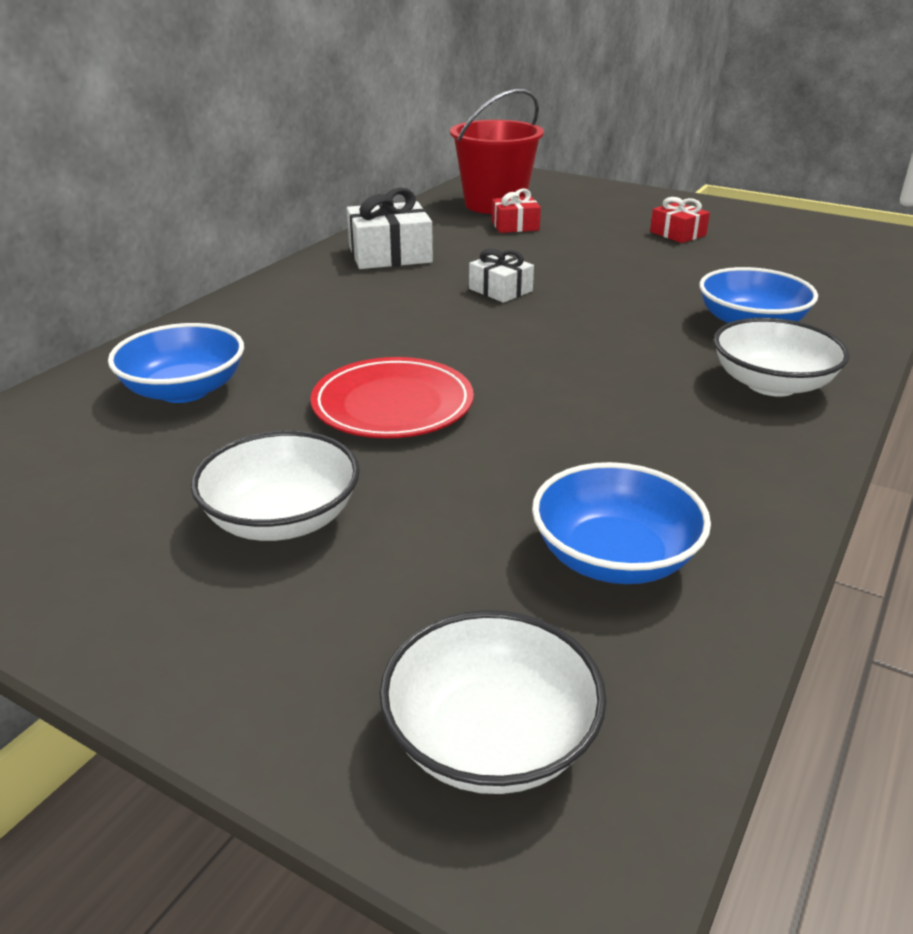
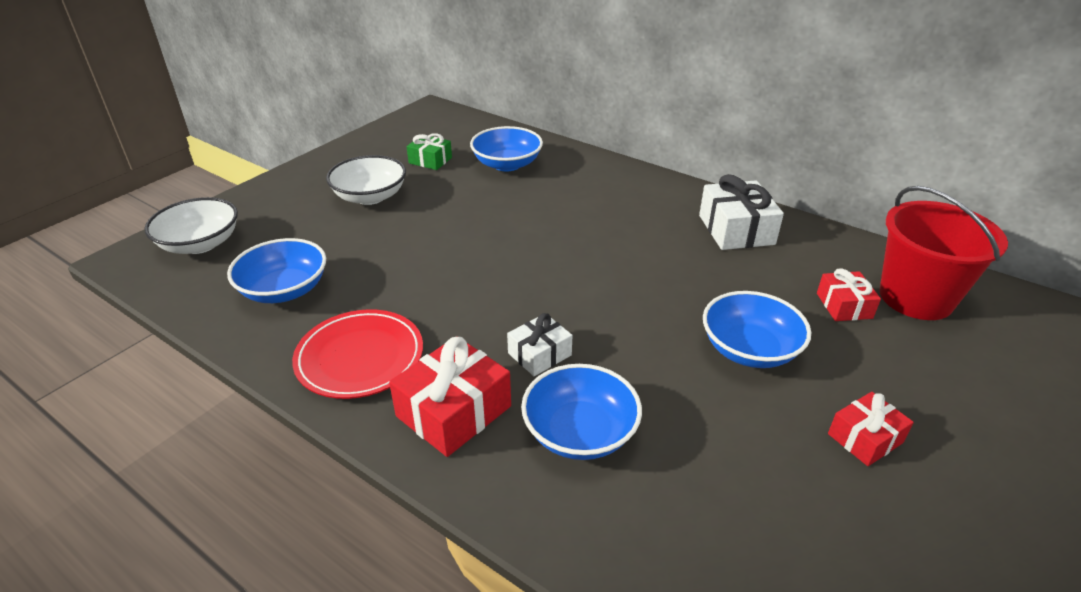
camera: 95 degrees right, 5 degrees up
red plate [310,357,474,438] -> red plate moved to [292,309,423,399]
white gift [469,249,534,303] -> white gift moved to [507,313,573,376]
white bowl [714,318,850,397] -> red gift [389,336,511,457]
none -> green gift [406,133,452,170]
none -> blue bowl [703,291,811,368]

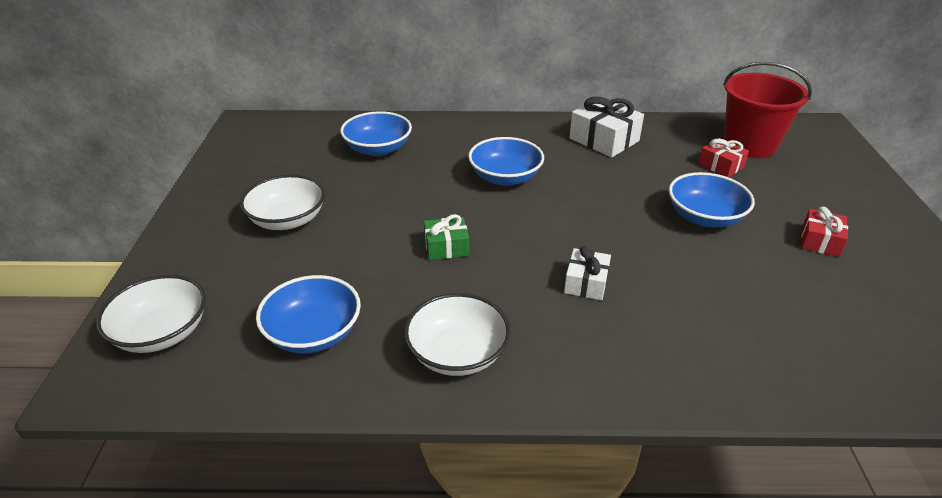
camera: 35 degrees left, 0 degrees up
red plate [292,309,423,399] -> white bowl [404,293,511,376]
red gift [389,336,511,457] -> none
green gift [406,133,452,170] -> green gift moved to [424,214,469,260]
blue bowl [521,364,642,460] -> blue bowl moved to [468,137,544,186]

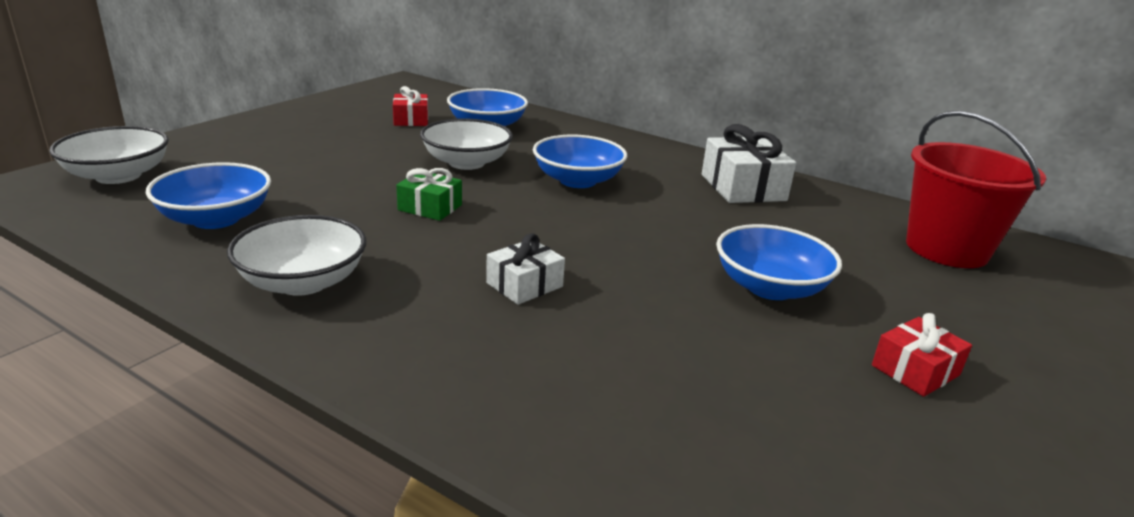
camera: 30 degrees right, 10 degrees down
white bowl [240,175,325,230] -> white bowl moved to [420,119,513,170]
red gift [698,138,749,177] -> red gift moved to [393,86,428,126]

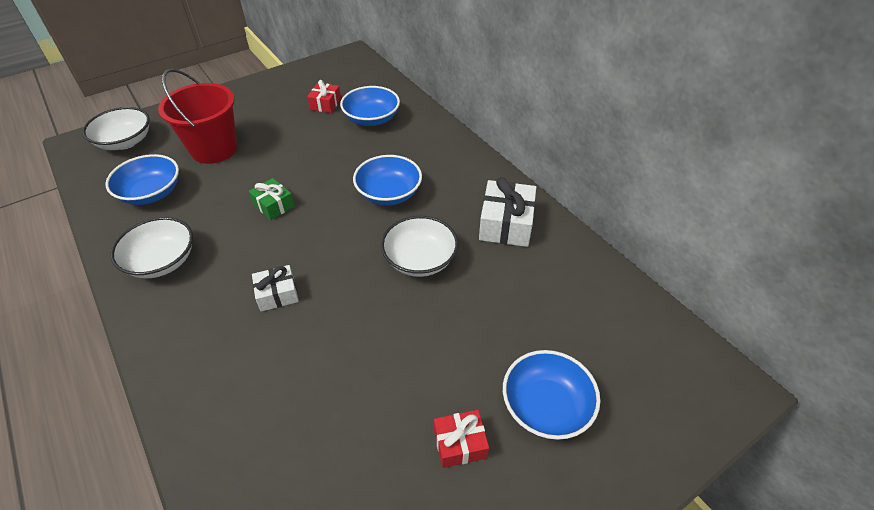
camera: 25 degrees right, 20 degrees up
white bowl [420,119,513,170] -> white bowl moved to [381,216,458,277]
blue bowl [716,224,842,300] -> blue bowl moved to [503,350,600,440]
red bucket [906,111,1046,268] -> red bucket moved to [158,69,238,164]

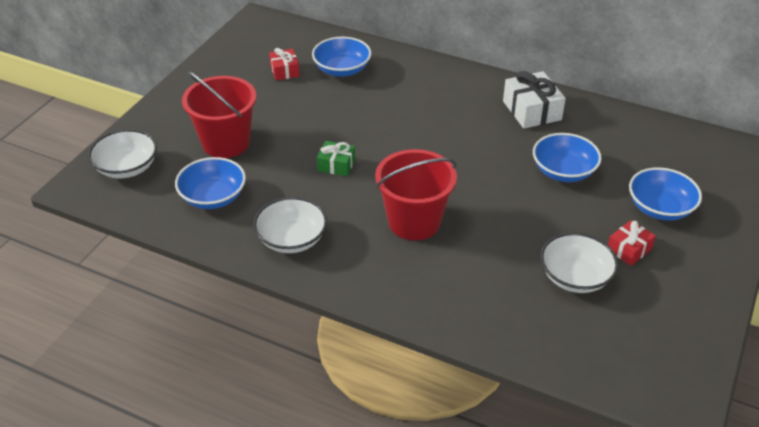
camera: 30 degrees left, 5 degrees down
white gift [252,265,299,312] -> red bucket [375,149,457,240]
blue bowl [353,155,422,205] -> blue bowl moved to [533,133,601,182]
white bowl [381,216,458,277] -> white bowl moved to [540,233,618,293]

